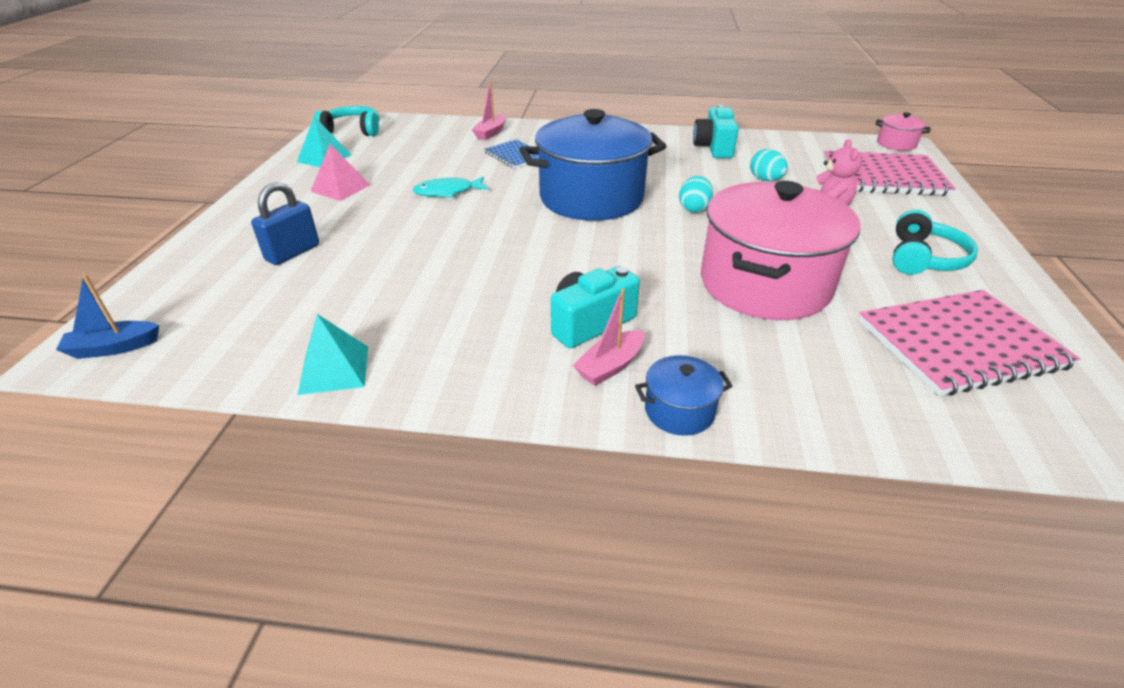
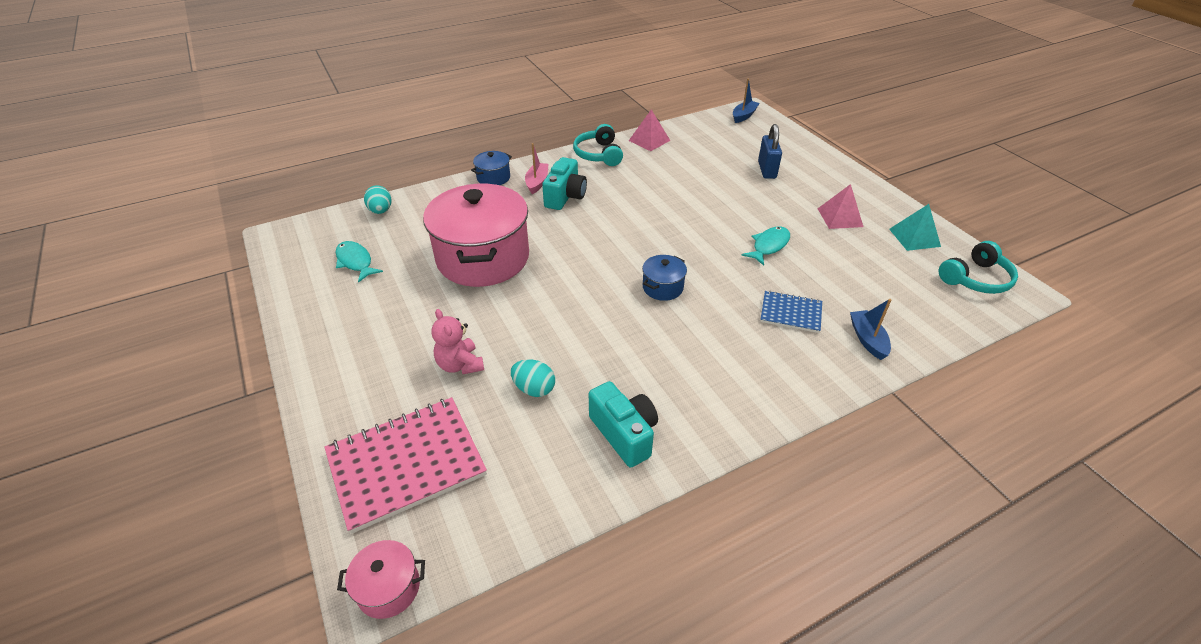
camera: 145 degrees right, 5 degrees up
turquoise pyramid [297,314,368,395] -> pink pyramid [629,110,670,151]
pink boat [471,80,506,140] -> blue boat [850,299,892,360]
blue pot [519,109,667,221] -> blue pot [642,255,687,301], size x0.42
turquoise egg [679,176,713,213] -> turquoise egg moved to [364,185,392,214]
pink notebook [858,290,1080,396] -> turquoise fish [336,241,383,283]
turquoise headphones [893,210,978,275] -> turquoise headphones moved to [573,124,623,166]

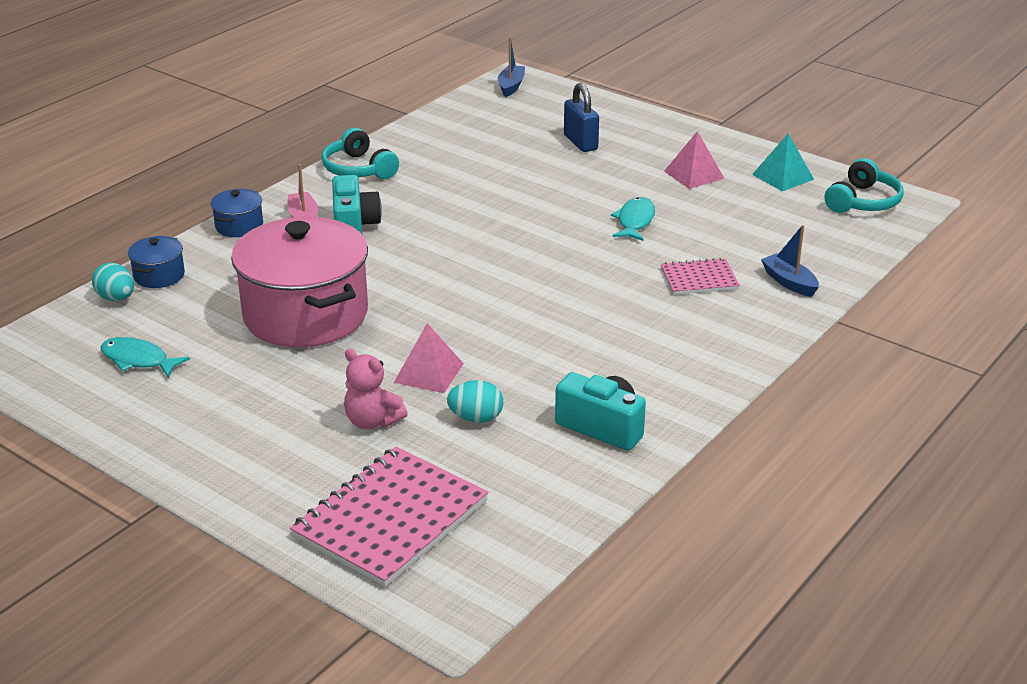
camera: 25 degrees left, 10 degrees down
pink pot [337,540,425,619] -> none
pink pyramid [629,110,670,151] -> pink pyramid moved to [394,323,464,393]
blue pot [642,255,687,301] -> blue pot moved to [128,236,185,288]
blue notebook [760,291,822,333] -> pink notebook [661,258,740,295]

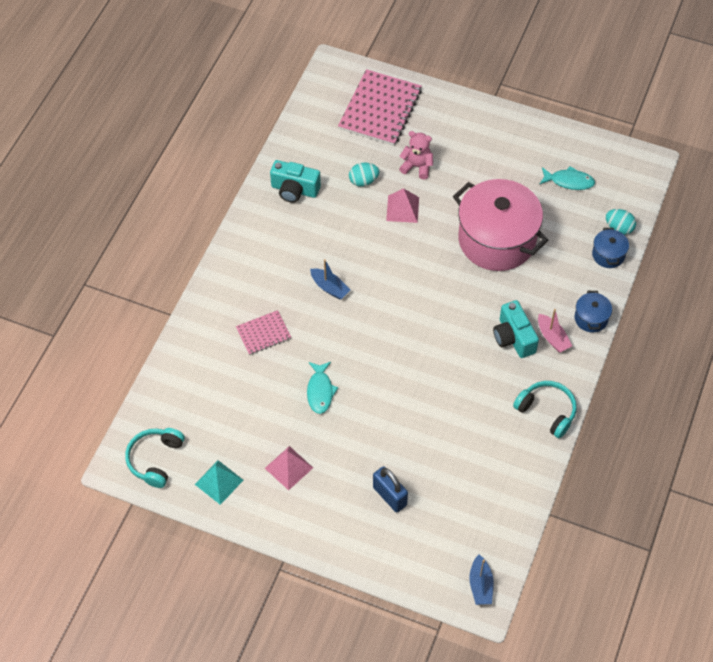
camera: 165 degrees right, 25 degrees up
blue boat [761,225,819,297] -> blue boat moved to [310,259,351,300]

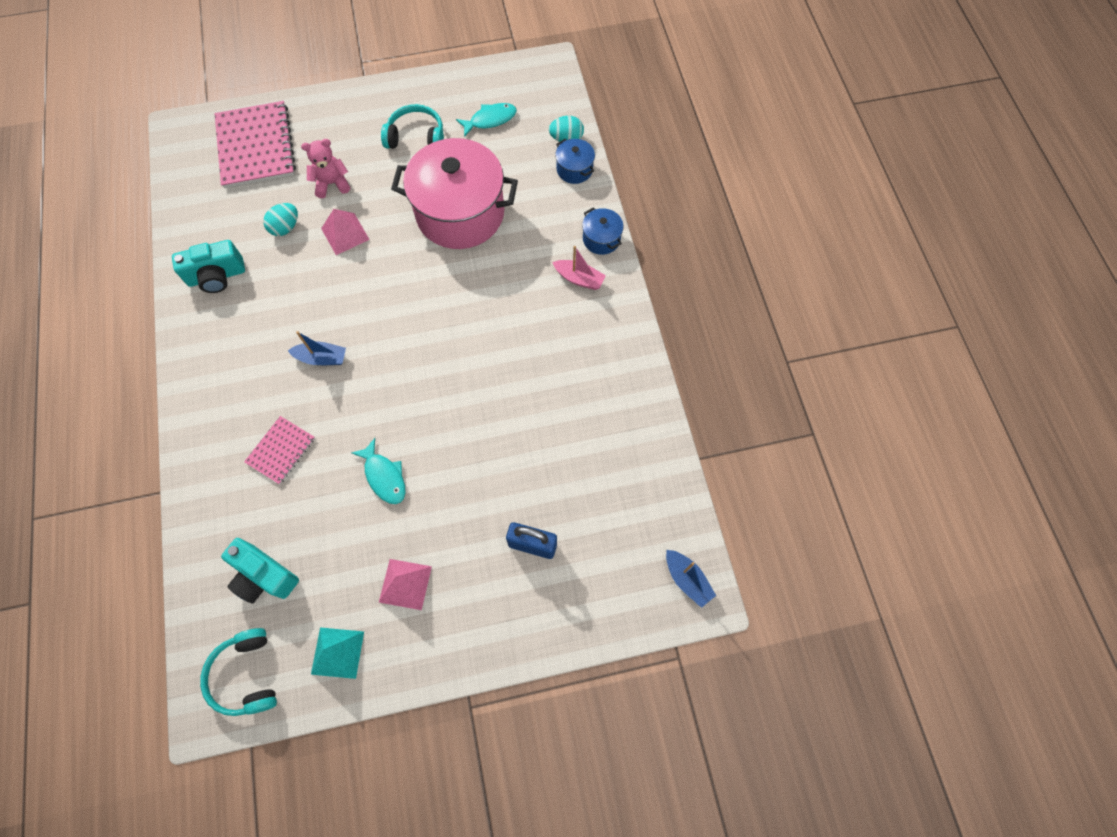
camera: 35 degrees left, 10 degrees up
turquoise camera [493,300,539,358] -> turquoise camera moved to [221,538,299,604]
turquoise headphones [513,381,577,438] -> turquoise headphones moved to [381,104,444,149]

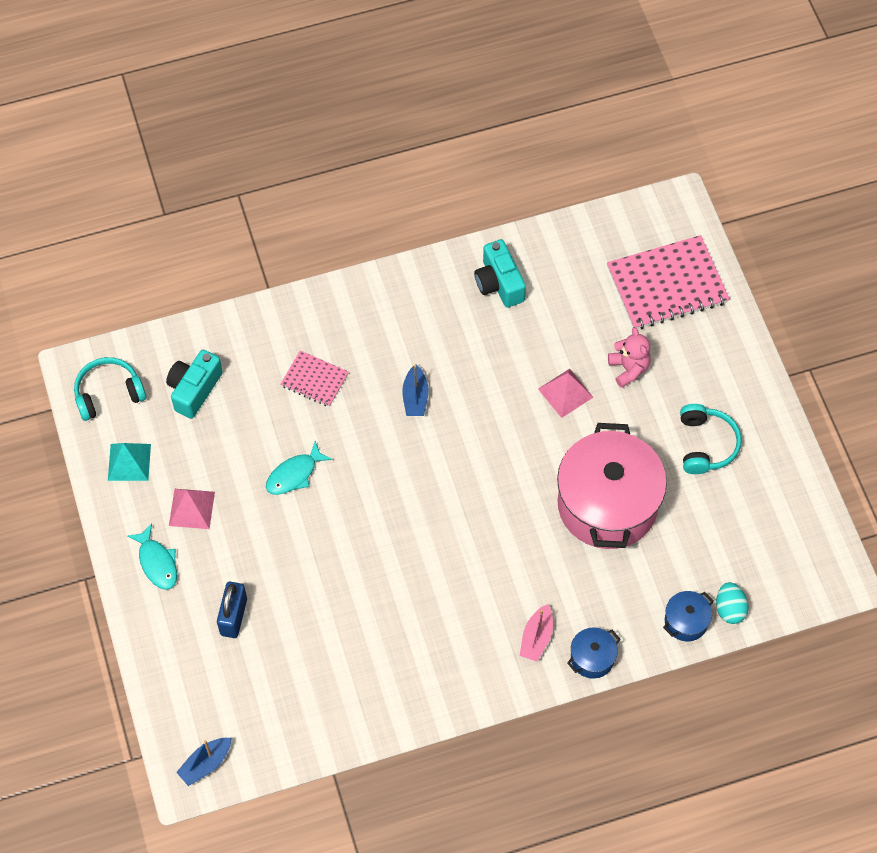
camera: 85 degrees right, 5 degrees down
turquoise egg [263,203,298,236] -> none
turquoise fish [456,103,517,137] -> turquoise fish moved to [127,524,177,590]

